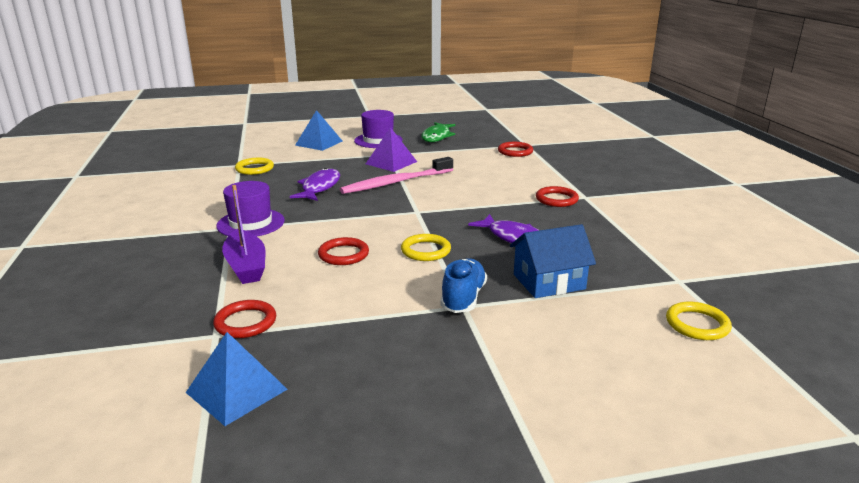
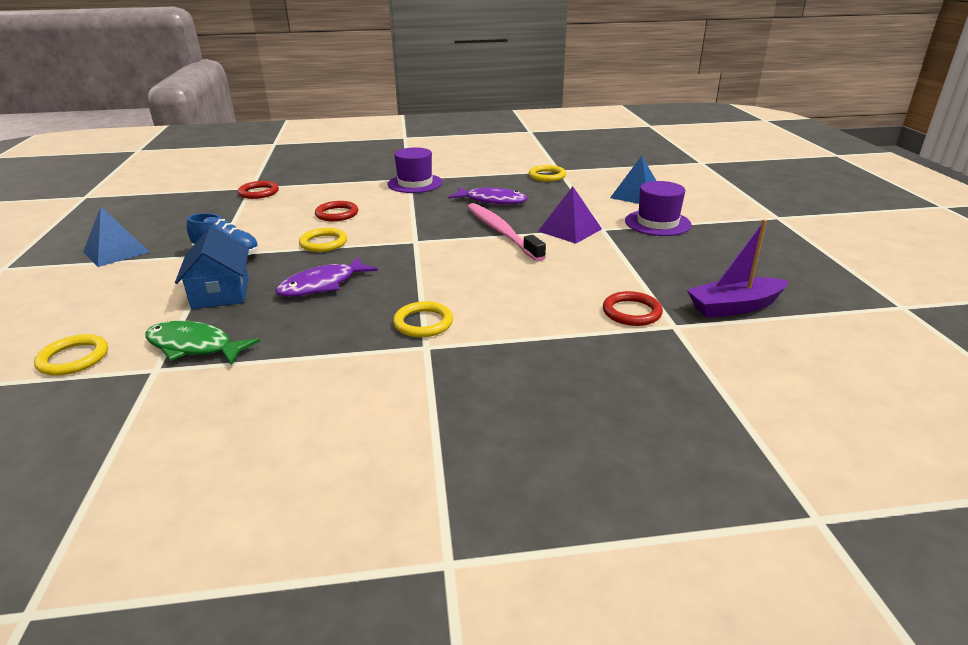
camera: 95 degrees right, 5 degrees up
blue pyramid [186,332,288,426] -> blue pyramid moved to [83,207,150,267]
purple boat [222,185,265,284] -> purple boat moved to [687,219,789,318]
green fish [421,122,455,142] -> green fish moved to [145,320,260,365]
red ring [536,186,579,207] -> yellow ring [393,301,453,337]

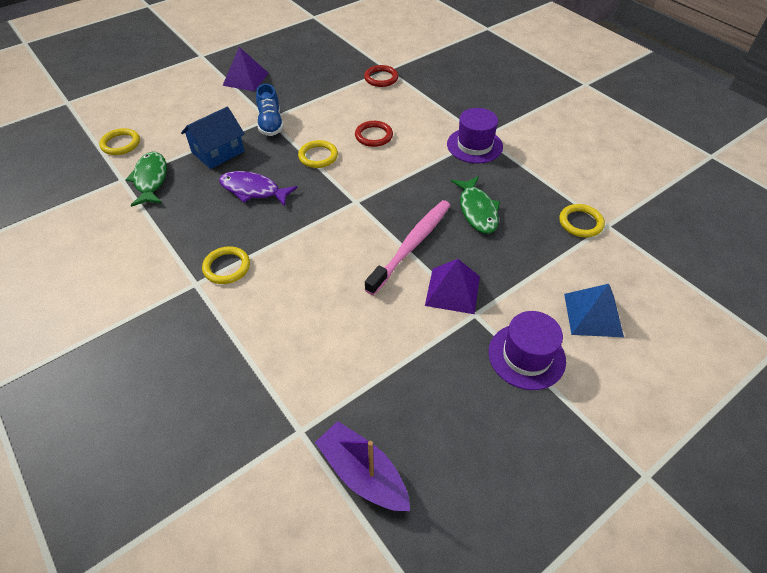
camera: 60 degrees right, 20 degrees up
blue pyramid [83,207,150,267] -> purple pyramid [222,47,269,91]
purple fish [448,187,527,205] -> green fish [451,176,500,234]
red ring [603,291,663,326] -> none

